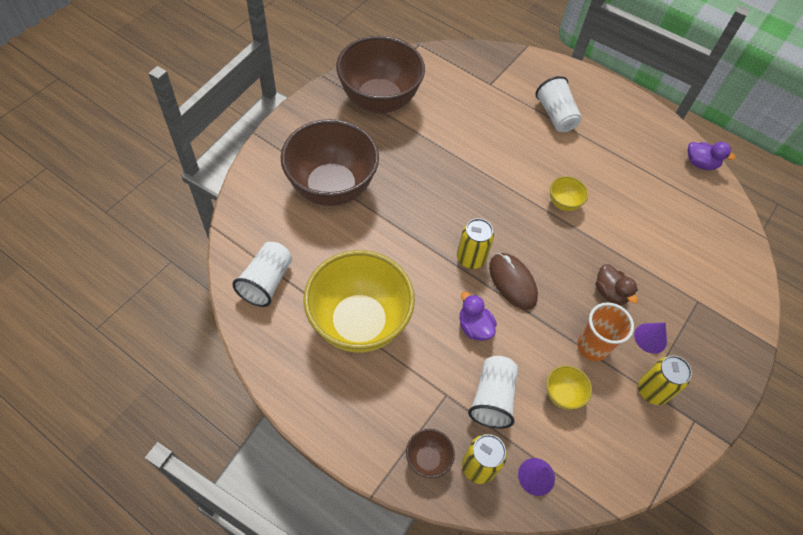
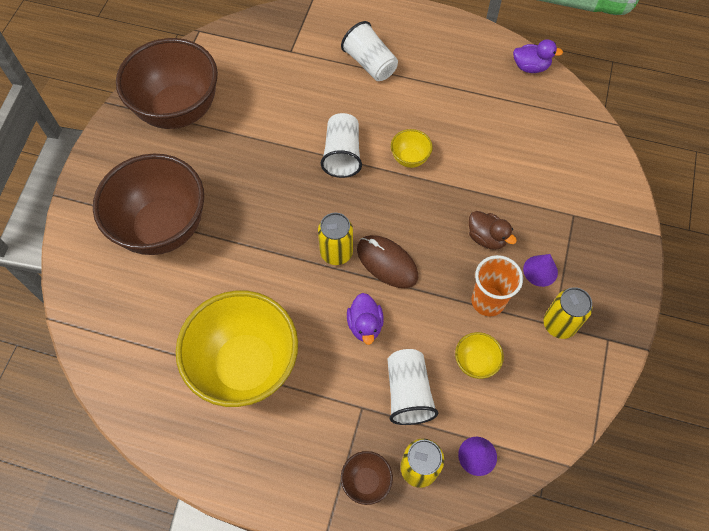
camera: 15 degrees left, 5 degrees up
white cup [232,242,292,307] -> white cup moved to [321,113,362,178]
purple duck [460,292,497,341] -> purple duck turned 135 degrees counterclockwise [347,293,384,345]

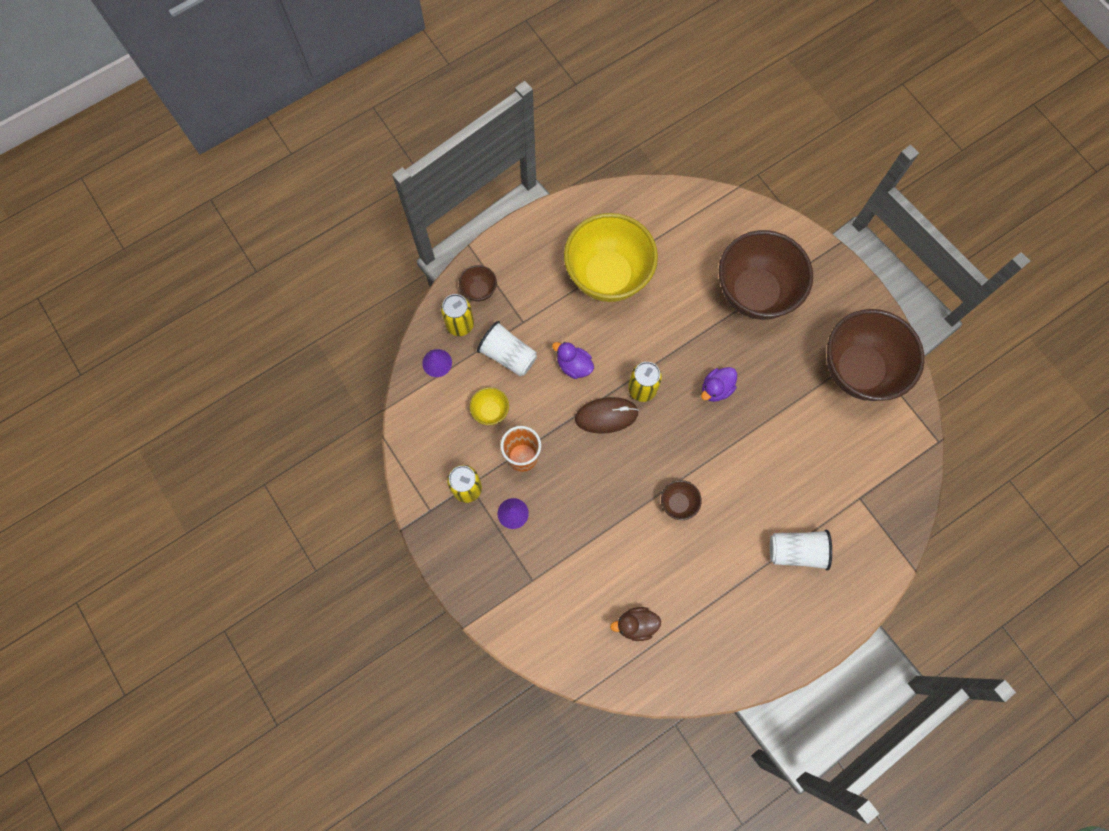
camera: 130 degrees right, 10 degrees up
white cup [321,113,362,178] -> none
yellow bowl [391,129,433,168] -> brown bowl [661,480,702,520]
brown duck [469,211,517,250] -> brown duck moved to [610,607,661,641]
purple duck [513,39,563,73] -> purple duck moved to [701,367,737,402]

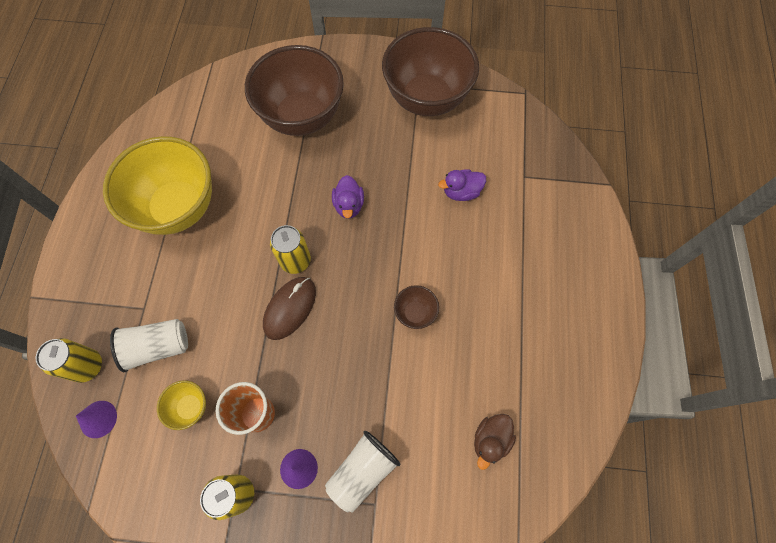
camera: 50 degrees left, 5 degrees down
brown bowl [459,265,497,302] -> none
purple duck [552,342,594,379] -> purple duck moved to [438,169,486,201]
white cup [770,530,832,571] -> white cup moved to [325,431,401,513]

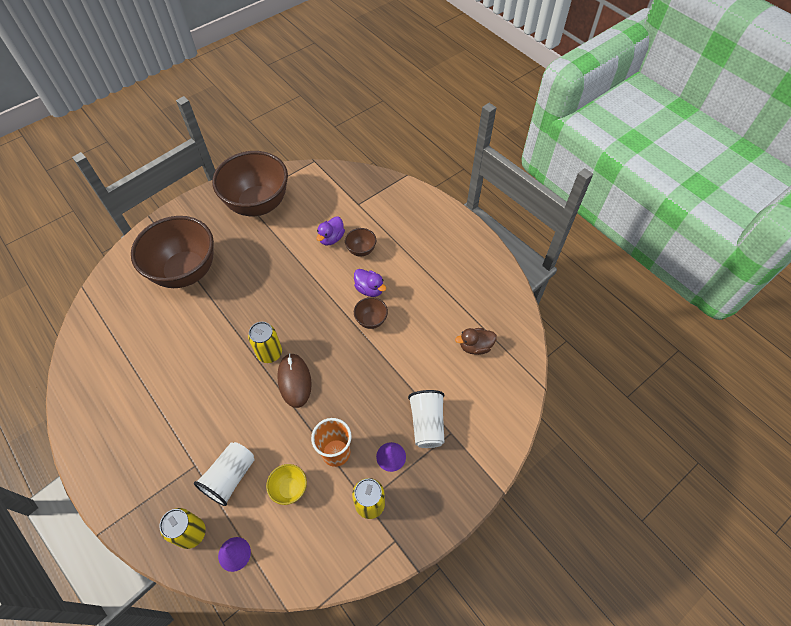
camera: 45 degrees left, 10 degrees down
yellow bowl [103,136,212,235] -> none
purple duck [332,175,364,219] -> purple duck moved to [354,269,386,297]
brown duck [474,414,516,470] -> brown duck turned 90 degrees clockwise [455,328,497,355]
none -> brown bowl [345,228,376,257]

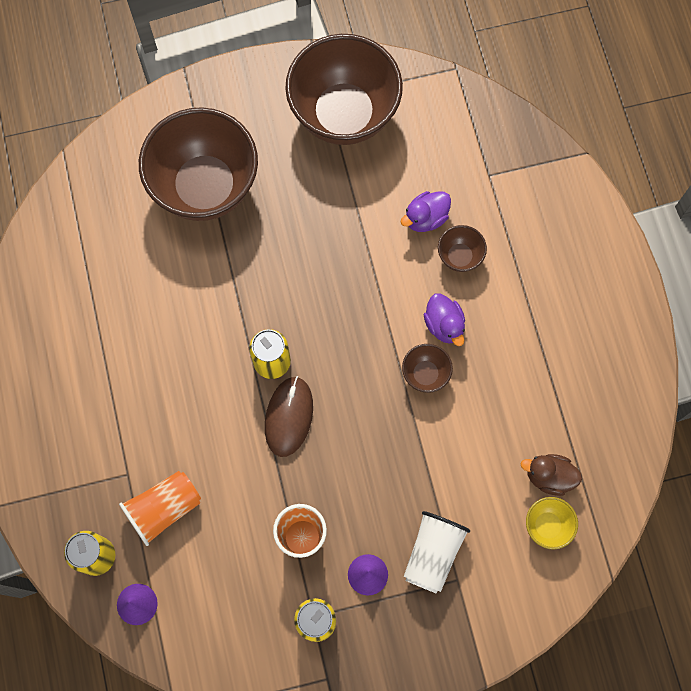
camera: 25 degrees right, 15 degrees up
white cup [194,442,255,506] -> orange cup [119,471,201,546]
yellow bowl [266,464,307,505] -> yellow bowl moved to [526,497,578,550]

